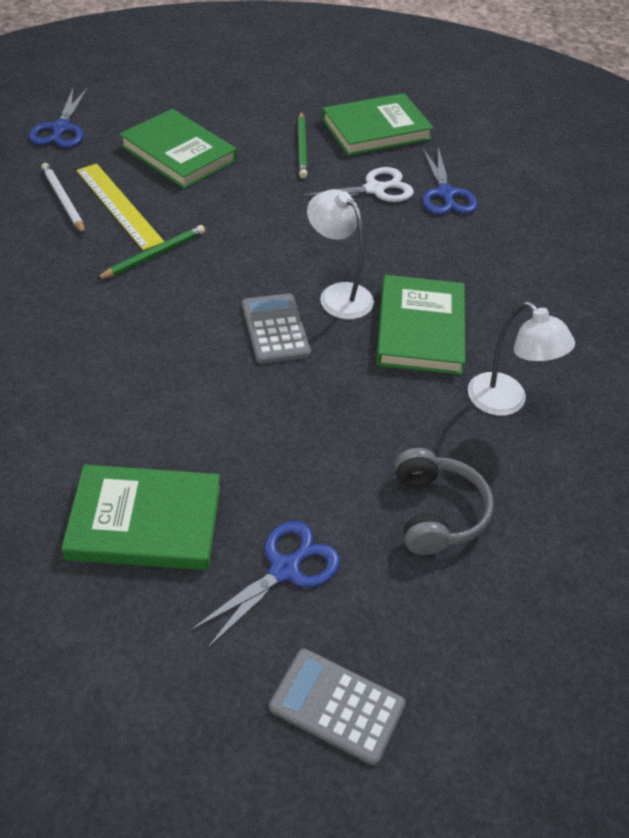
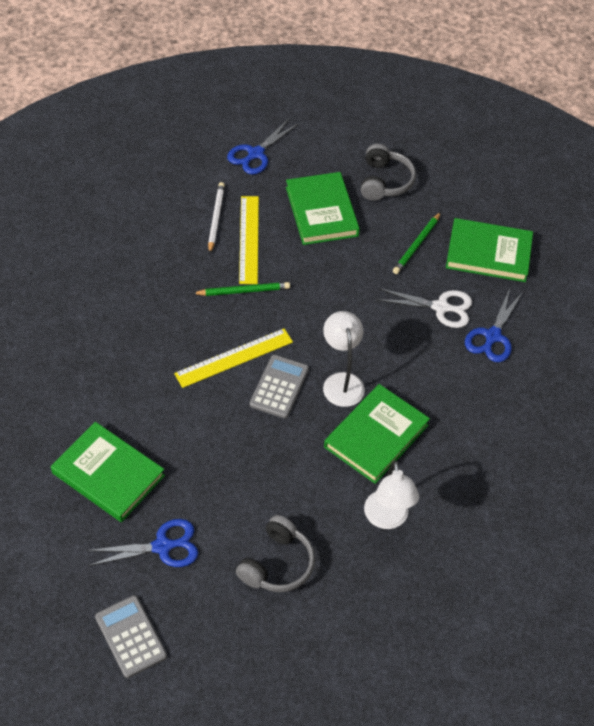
camera: 35 degrees right, 5 degrees up
none -> yellow ruler [174,329,293,388]
none -> grey headphones [361,144,416,201]

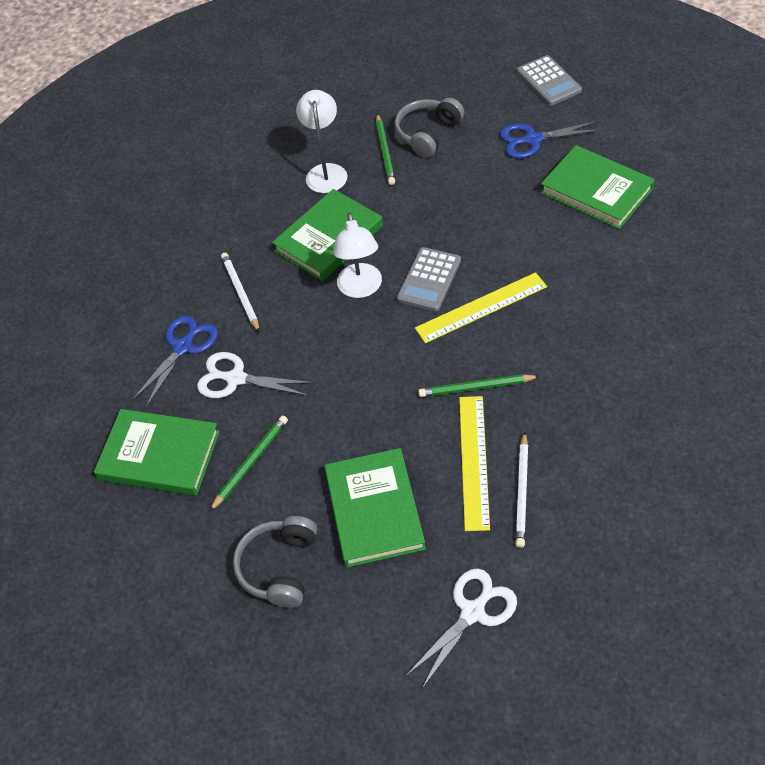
camera: 170 degrees left, 0 degrees up
blue scissors [227,119,299,175] -> white scissors [406,569,517,689]
none -> white pencil [221,253,259,332]
none -> green pencil [376,114,395,185]

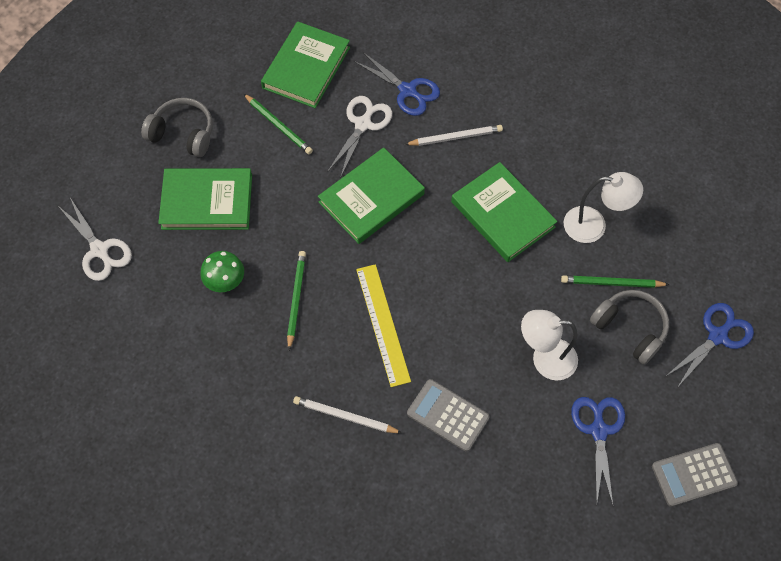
camera: 95 degrees right, 10 degrees up
white lamp [333,212,382,298] -> white lamp moved to [521,310,578,381]
grey calculator [397,247,461,311] -> grey calculator moved to [407,379,490,452]
yellow ruler [459,396,490,531] -> green mushroom [200,251,244,292]
white pencil [515,431,529,548] -> white pencil moved to [293,396,402,433]
green book [540,145,655,229] -> green book moved to [318,147,425,244]
none -> blue scissors [665,303,754,386]

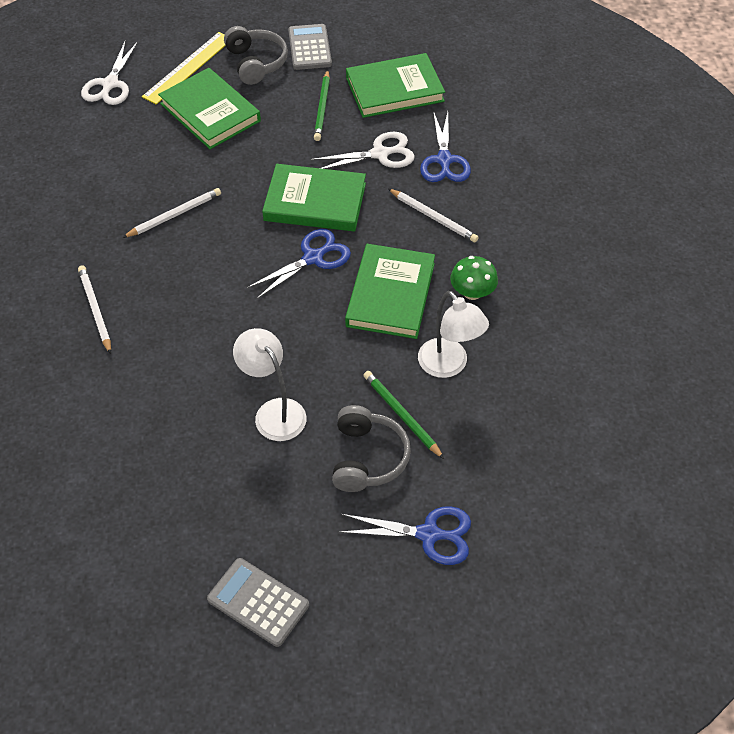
camera: 50 degrees right, 10 degrees down
green mushroom [200,251,244,292] -> green mushroom moved to [450,256,498,300]
green pencil [287,251,306,350] -> white pencil [122,188,221,238]
yellow ruler [356,264,411,387] -> yellow ruler moved to [142,32,226,105]
grey calculator [407,379,490,452] -> grey calculator moved to [288,24,332,70]
blue scissors [571,397,625,506] -> blue scissors moved to [247,229,351,299]

